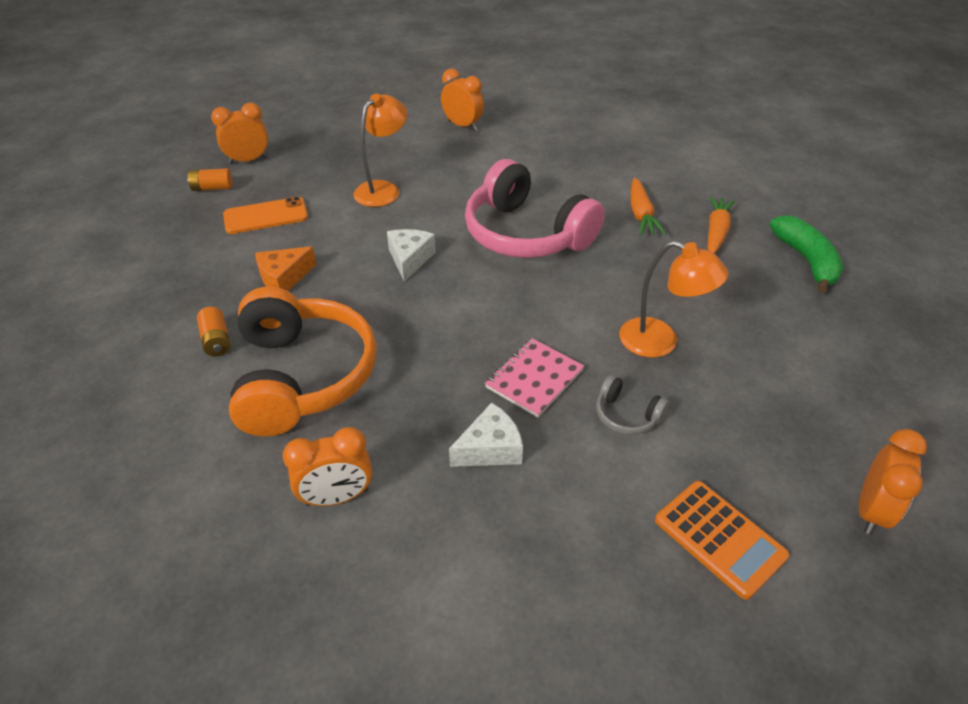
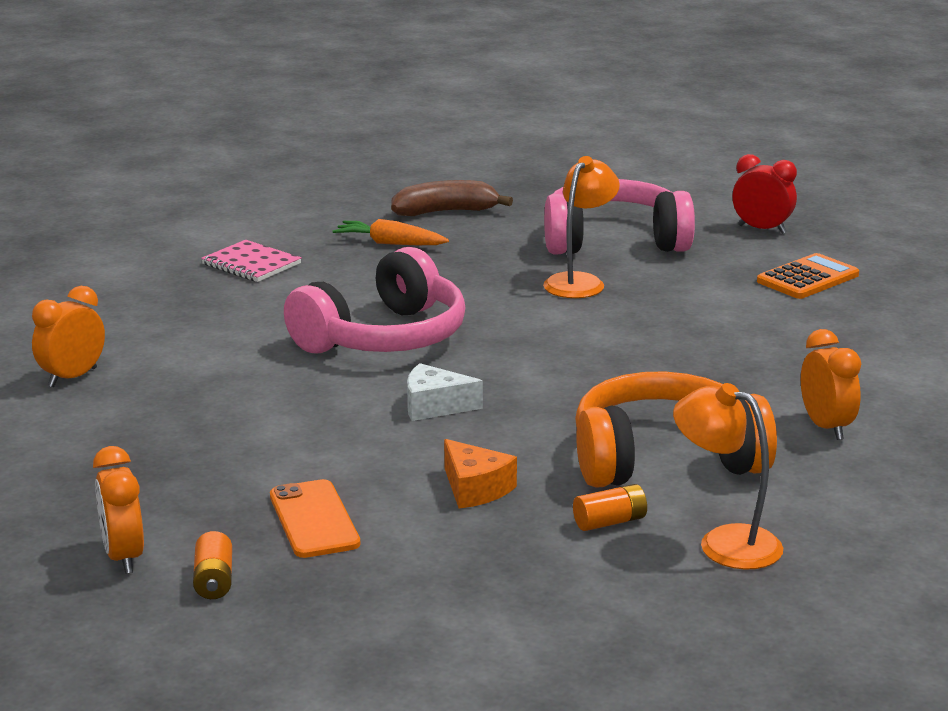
camera: 90 degrees left, 20 degrees down
orange lamp [353,93,407,207] -> orange lamp moved to [673,383,783,570]
white cheese [449,403,523,467] -> none
pink notebook [485,338,584,417] -> pink notebook moved to [201,240,302,282]
grey headphones [596,375,669,435] -> none
orange carrot [631,178,666,235] -> none
green banana [769,215,844,293] -> brown banana [391,180,513,216]
orange clock [859,429,927,535] -> red clock [732,154,797,234]
none -> pink headphones [544,179,695,254]

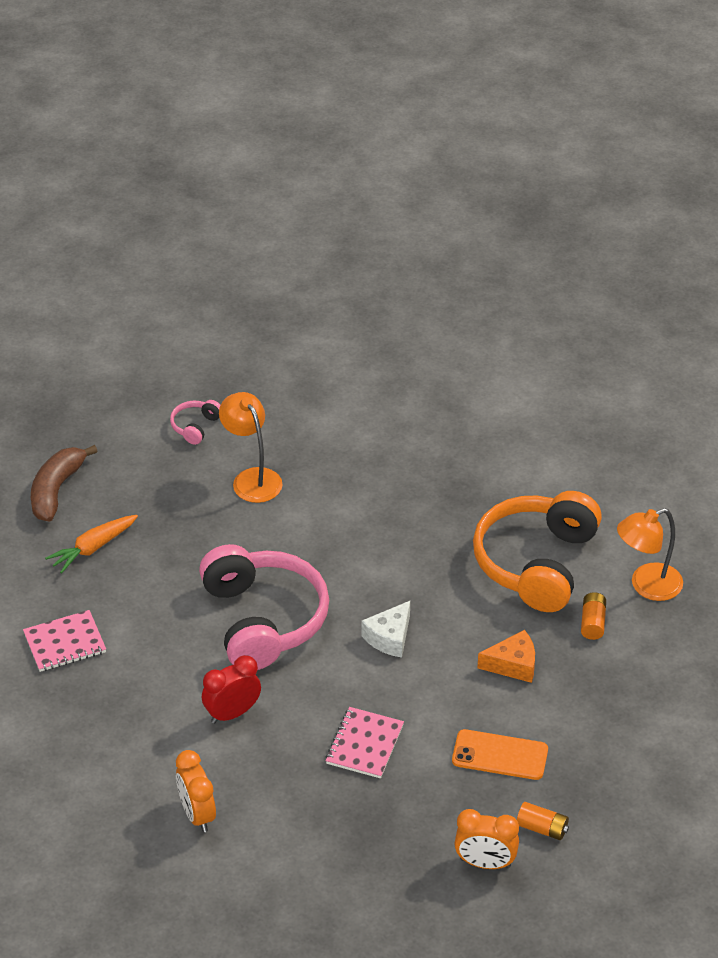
camera: 60 degrees left, 20 degrees up
pink headphones [544,179,695,254] -> pink headphones [170,400,220,445], size x0.41
red clock [732,154,797,234] -> red clock moved to [202,655,261,724]
orange calculator [757,253,859,299] -> none
orange clock [801,329,861,440] -> none
none -> pink notebook [326,707,404,778]

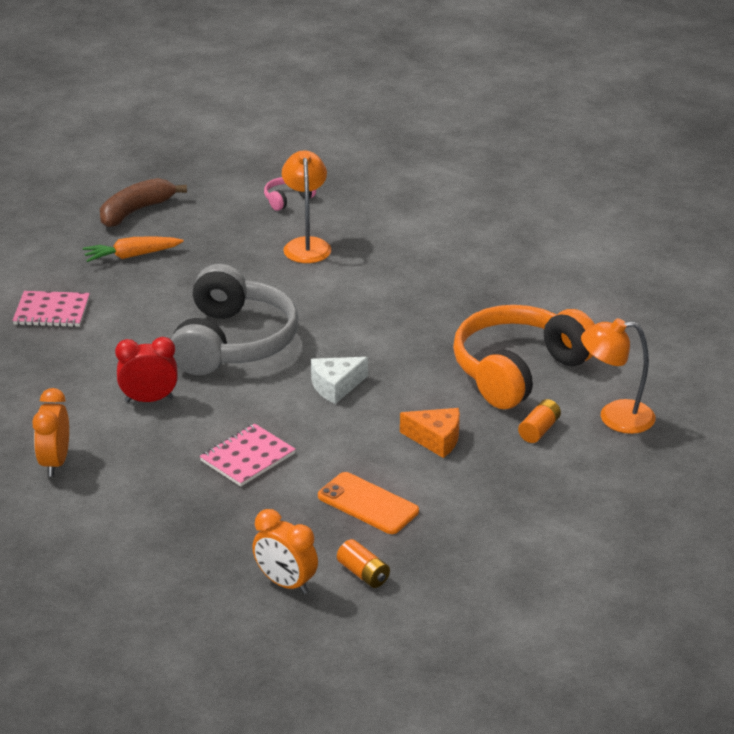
camera: 25 degrees right, 10 degrees down
pink headphones [199,544,329,670] -> grey headphones [171,264,299,375]

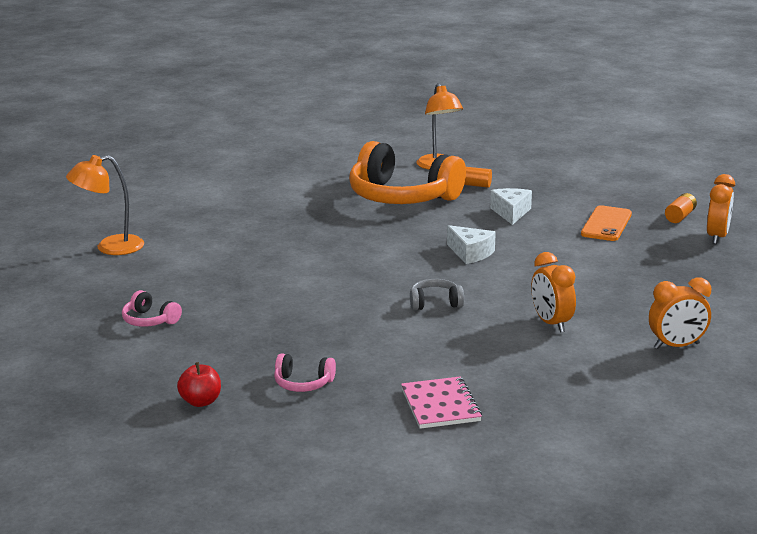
camera: 105 degrees left, 10 degrees down
orange carrot [83,236,184,262] -> pink headphones [274,353,336,392]
brown banana [100,178,187,227] -> red apple [177,362,221,407]
red clock [115,337,178,402] -> orange clock [531,252,576,333]
grey headphones [171,264,299,375] -> grey headphones [410,279,464,310], size x0.41
pink notebook [200,423,296,487] -> none
orange lamp [282,150,331,263] -> orange lamp moved to [66,155,144,255]
orange cheese [400,408,460,458] -> white cheese [490,188,532,225]

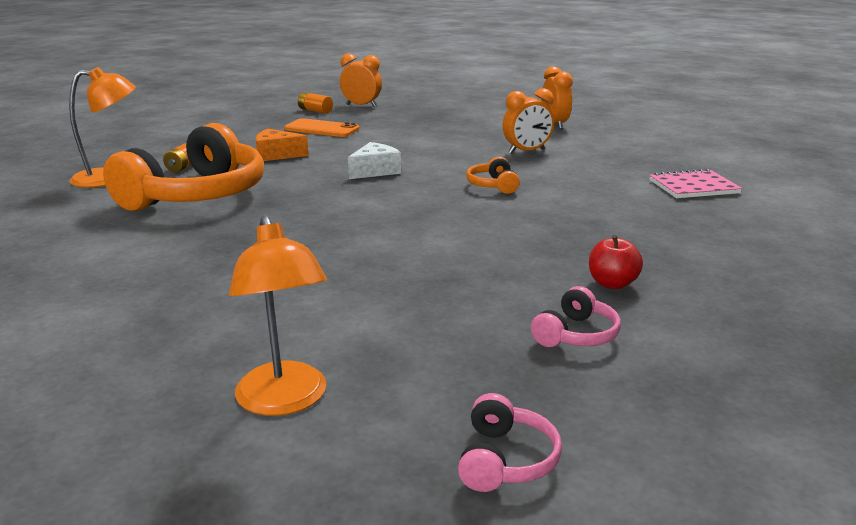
camera: 90 degrees left, 0 degrees up
red apple [177,362,221,407] -> red apple moved to [589,235,643,289]
pink headphones [274,353,336,392] -> pink headphones moved to [458,393,562,492]
grey headphones [410,279,464,310] -> orange headphones [466,157,520,194]
white cheese [490,188,532,225] -> orange cheese [256,129,309,161]

